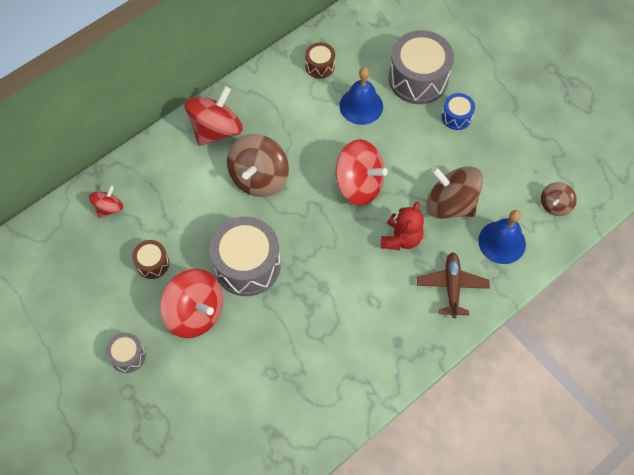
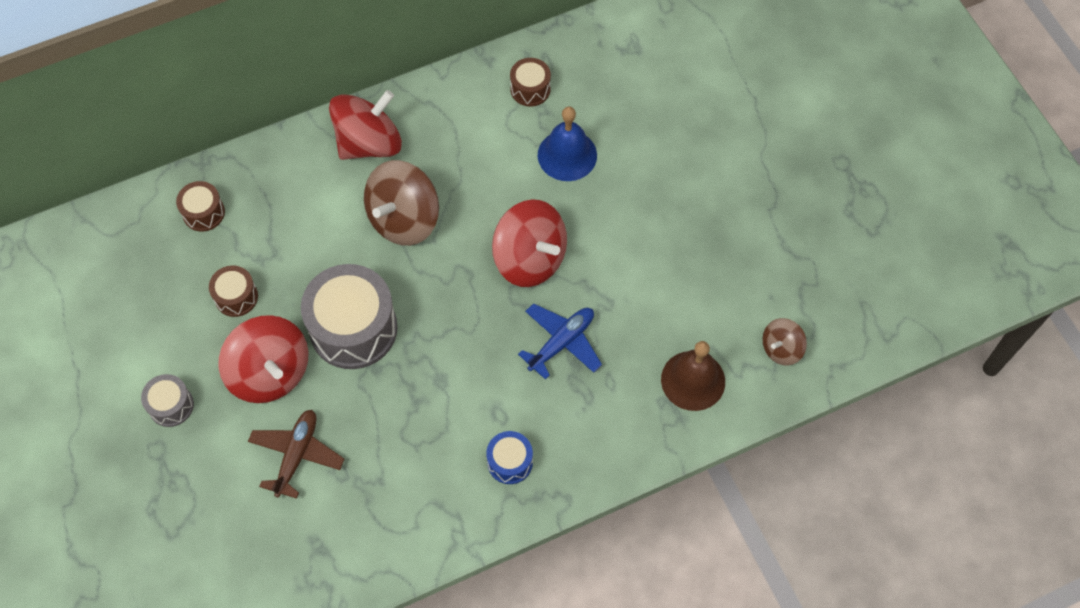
camera: 15 degrees right, 0 degrees up
red spinning top [89,185,123,218] -> brown drum [176,181,225,232]
red teddy bear [381,201,424,250] -> blue plane [518,303,602,380]
grey drum [389,30,454,104] -> none
brown plane [417,252,490,318] -> brown plane moved to [248,410,344,499]
brown spinning top [426,166,483,219] -> none
blue drum [441,93,475,130] -> blue drum moved to [486,431,533,484]
blue bell [478,210,526,264] -> brown bell [661,341,725,411]

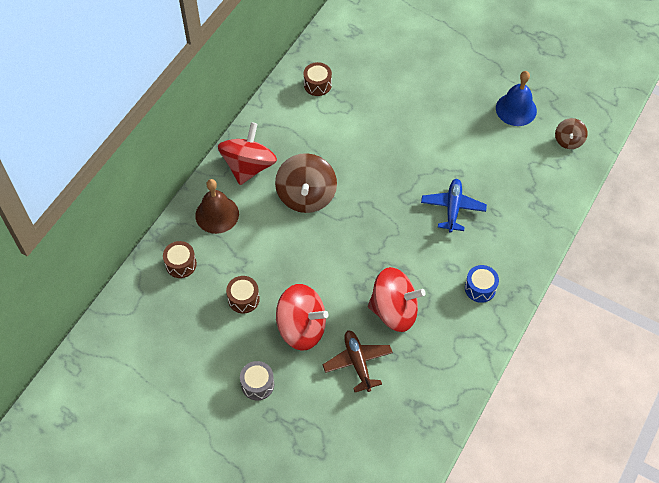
camera: 35 degrees left, 5 degrees down
grey drum [301,264,397,369] -> none
red spinning top [492,199,567,287] -> red spinning top moved to [368,267,426,332]
blue bell [538,107,597,181] -> blue bell moved to [496,71,537,126]
brown bell [661,341,725,411] -> brown bell moved to [195,179,239,234]

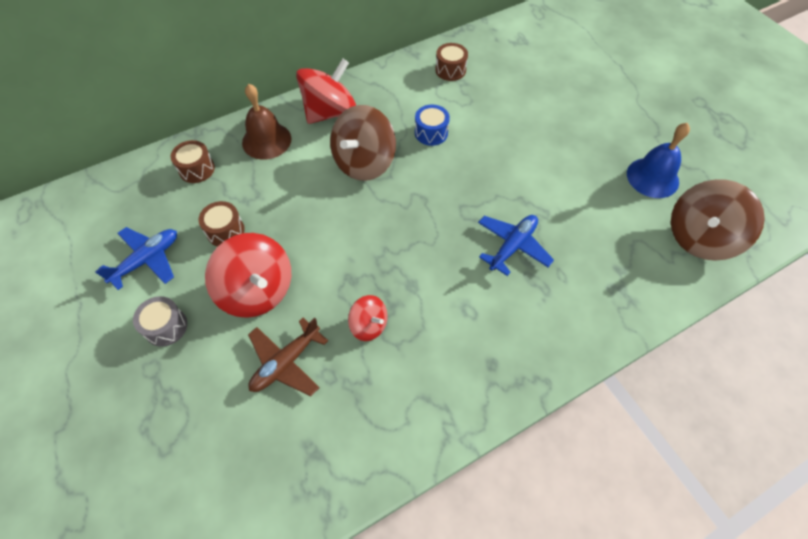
camera: 30 degrees right, 0 degrees up
brown plane [323,330,393,392] -> brown plane turned 150 degrees counterclockwise [248,318,328,396]
red spinning top [368,267,426,332] -> red spinning top [348,295,388,341], size x0.53
blue drum [465,265,499,303] -> blue drum moved to [415,105,450,146]
brown spinning top [555,118,588,149] -> brown spinning top [671,179,765,261], size x1.87
none -> blue plane [95,227,177,290]

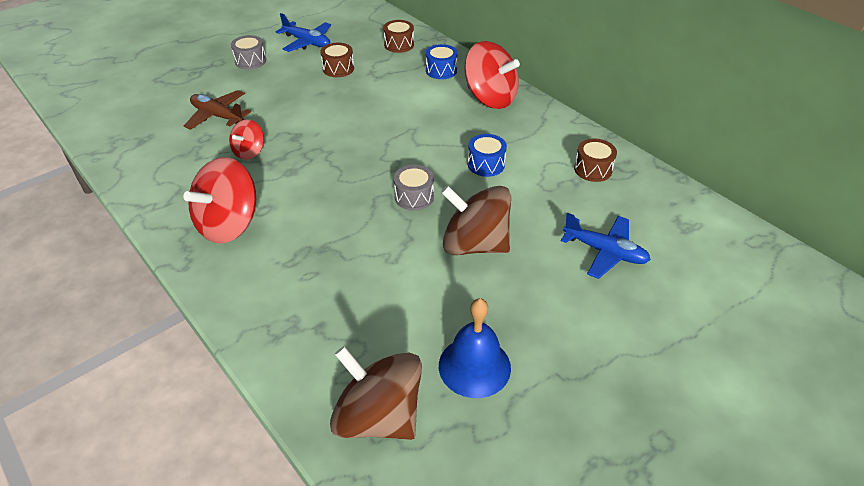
camera: 80 degrees right, 15 degrees down
red spinning top [205,233,291,318] -> red spinning top moved to [183,157,256,244]
brown bell [242,84,291,160] -> blue drum [426,44,458,79]
brown spinning top [330,105,396,181] -> brown spinning top moved to [441,186,511,255]
blue plane [478,215,554,276] -> blue plane moved to [561,213,651,279]
none -> grey drum [394,165,434,211]

